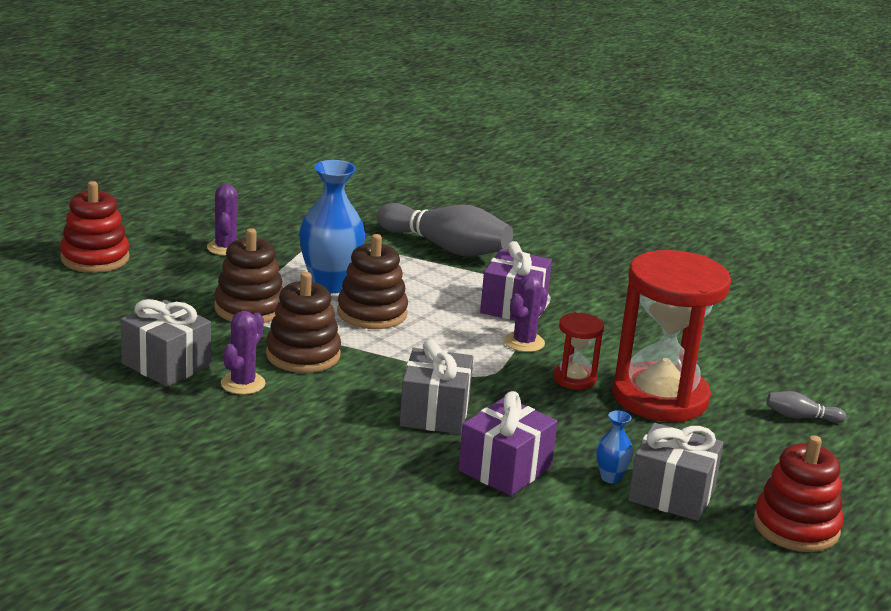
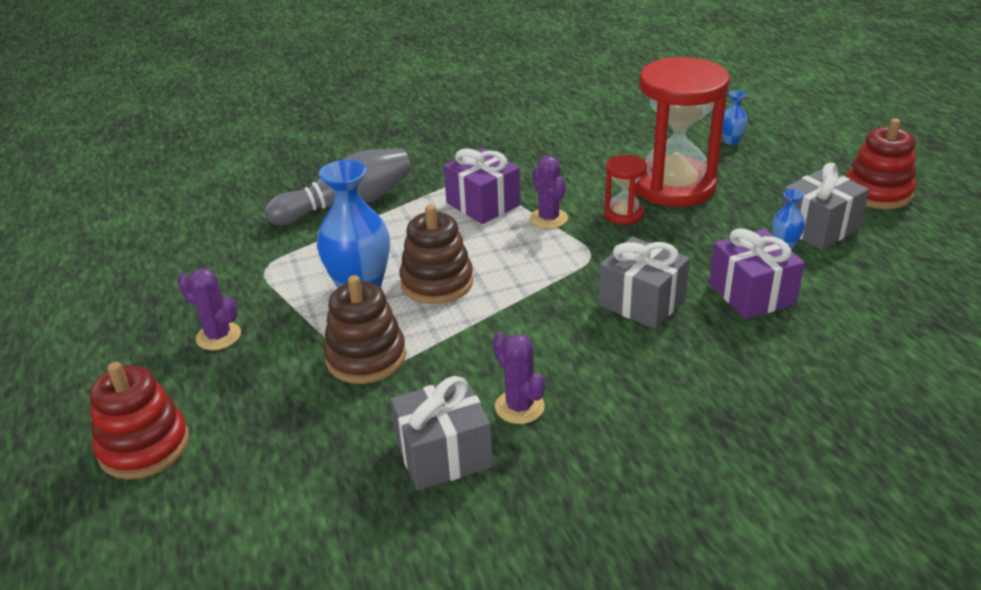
camera: 55 degrees left, 10 degrees up
brown stacking toy [266,272,341,373] -> none
grey bowling pin [767,391,846,423] -> blue vase [722,91,748,145]

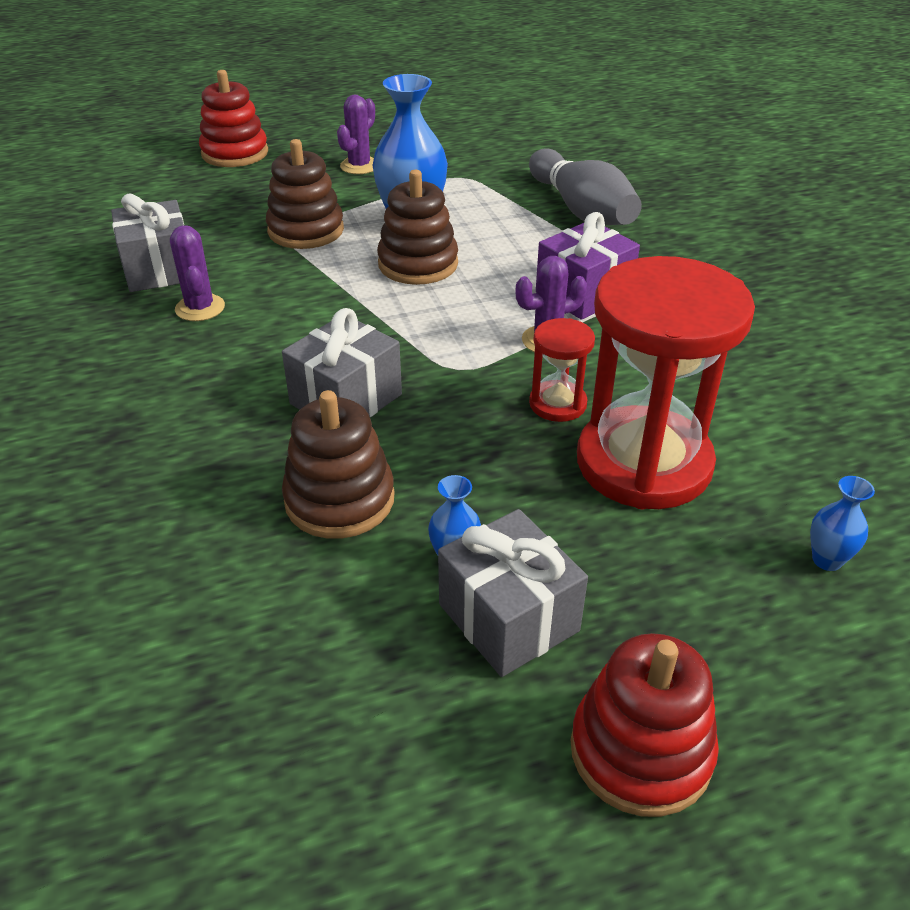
camera: 90 degrees right, 5 degrees up
purple cactus [493,332,545,424] -> purple cactus turned 75 degrees counterclockwise [170,225,225,321]
purple gift [709,228,805,319] -> brown stacking toy [282,390,394,539]

